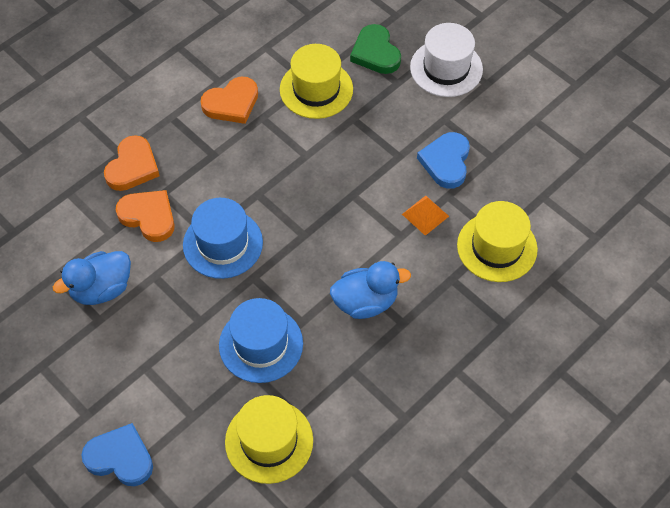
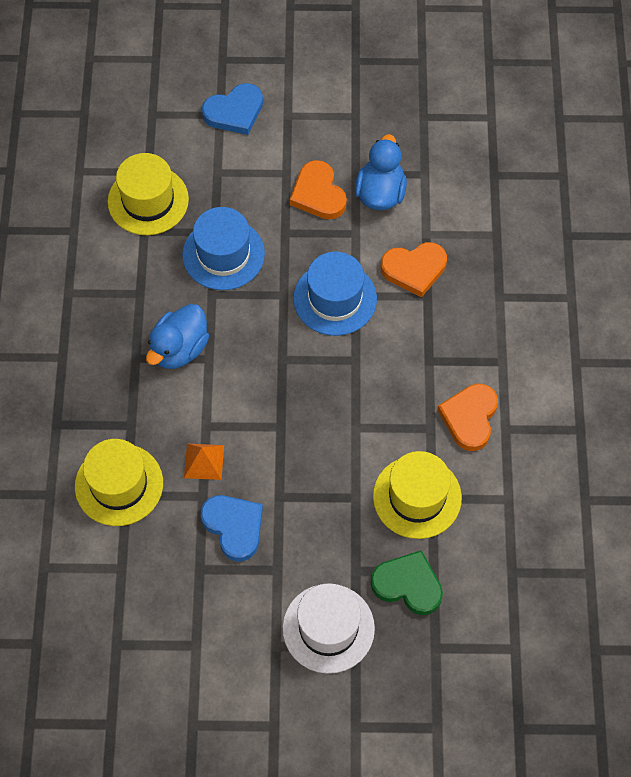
camera: 135 degrees right, 5 degrees up
orange heart [104,135,160,191] -> orange heart moved to [290,160,347,220]

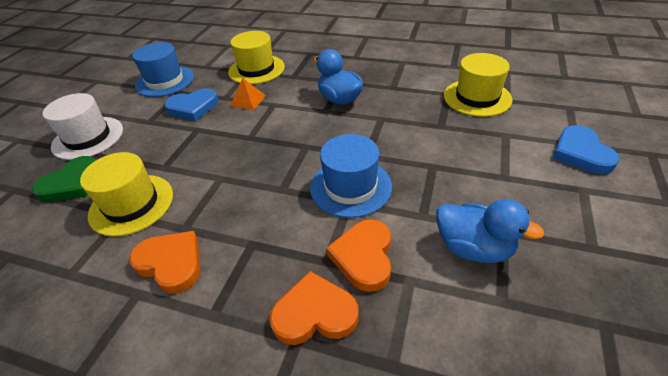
camera: 110 degrees right, 20 degrees down
blue hat [182,207,265,290] -> blue hat moved to [132,42,194,97]
orange heart [290,160,347,220] -> orange heart moved to [269,271,359,345]

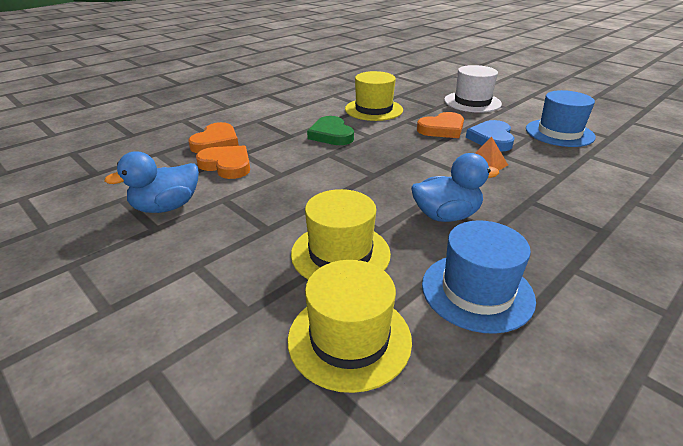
camera: 115 degrees right, 10 degrees down
green heart [31,156,96,202] -> green heart moved to [307,116,354,145]
orange heart [129,231,200,294] -> orange heart moved to [417,112,464,138]
yellow hat [228,31,285,84] -> yellow hat moved to [291,189,391,280]
blue hat [310,134,392,218] -> blue hat moved to [422,220,536,334]
blue heart [553,125,619,174] -> none

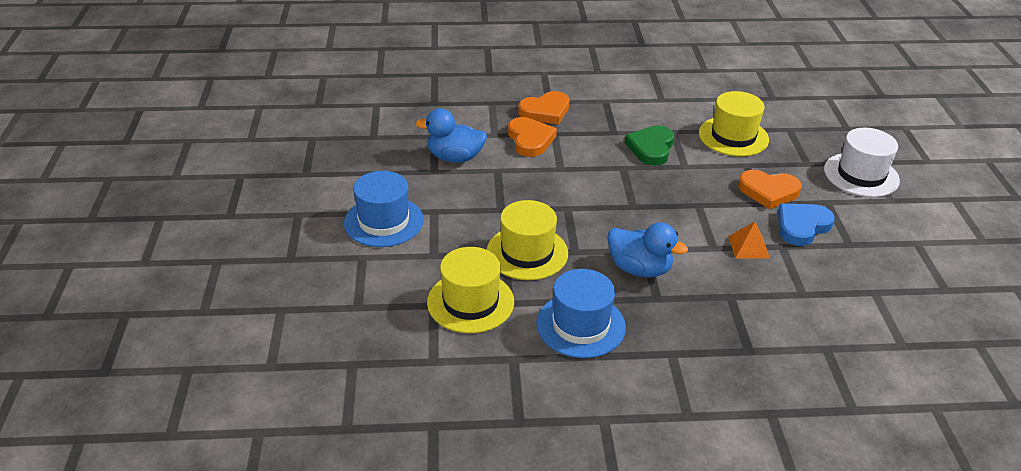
camera: 40 degrees right, 5 degrees up
blue hat [526,90,596,147] -> blue hat moved to [344,171,424,247]

